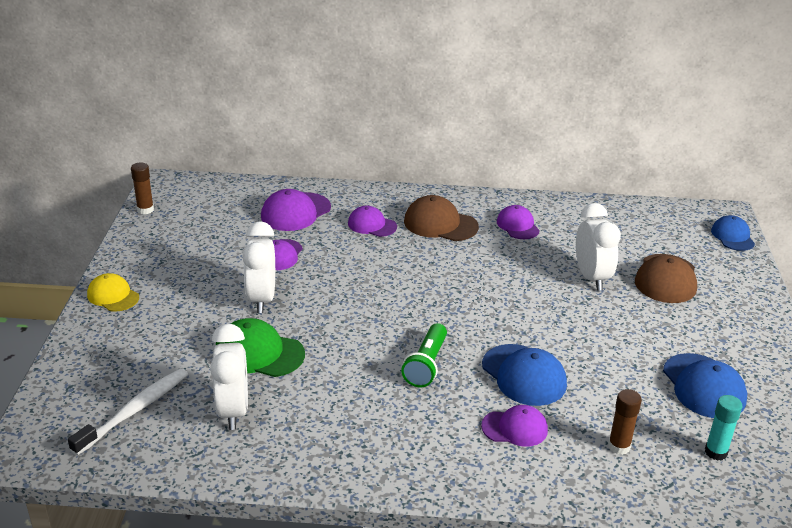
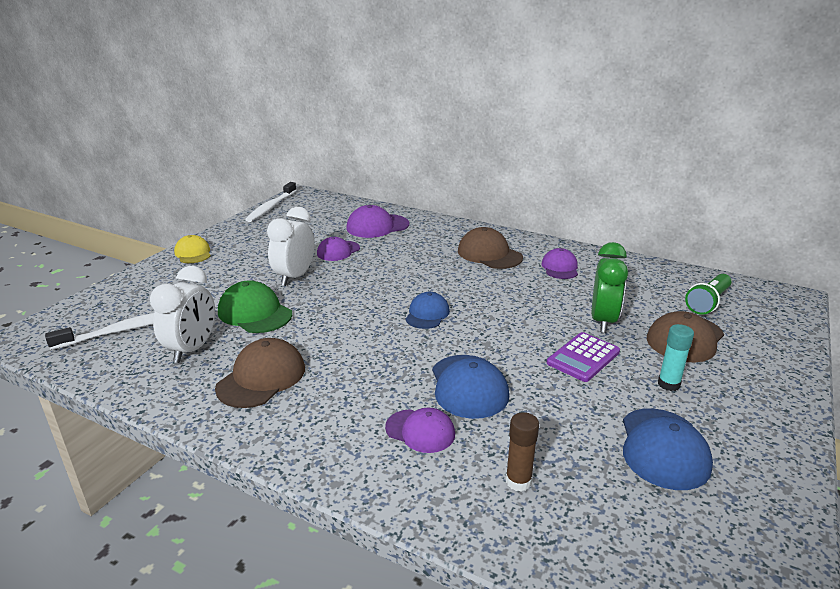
camera: 25 degrees right, 5 degrees down
brown glue stick [131,162,154,214] -> white toothbrush [245,182,297,222]
purple cap [348,206,397,237] -> none
green flashlight [401,323,447,388] -> green flashlight moved to [685,274,731,315]
white clock [576,203,621,291] -> green clock [592,242,628,333]
turquoise glue stick [705,395,742,460] -> turquoise glue stick moved to [658,324,694,391]
blue cap [711,215,755,251] -> blue cap moved to [405,292,450,329]
none -> brown cap [215,338,305,408]
none -> purple calculator [547,332,620,382]

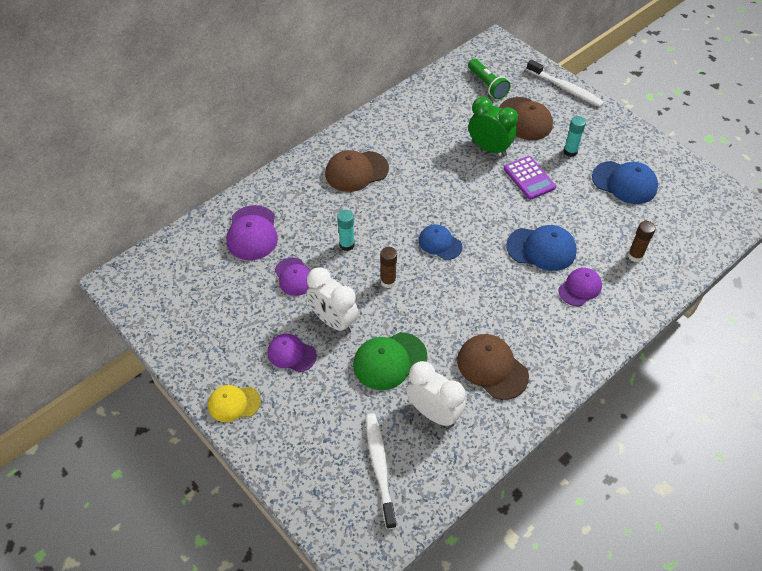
camera: 70 degrees left, 25 degrees up
white toothbrush [245,182,297,222] -> white toothbrush moved to [526,60,604,107]
purple cap [541,248,578,279] -> purple cap moved to [268,334,317,372]
none -> turquoise glue stick [337,210,355,251]
none -> brown glue stick [380,247,397,288]

